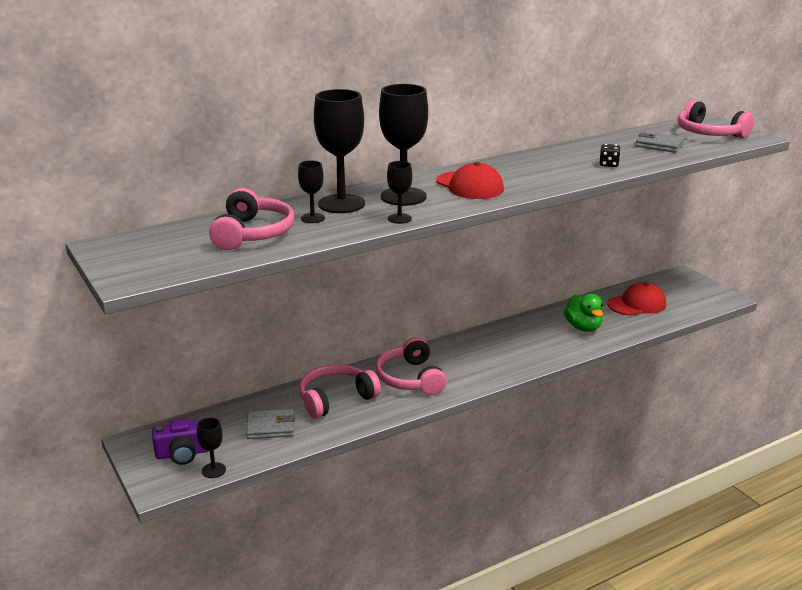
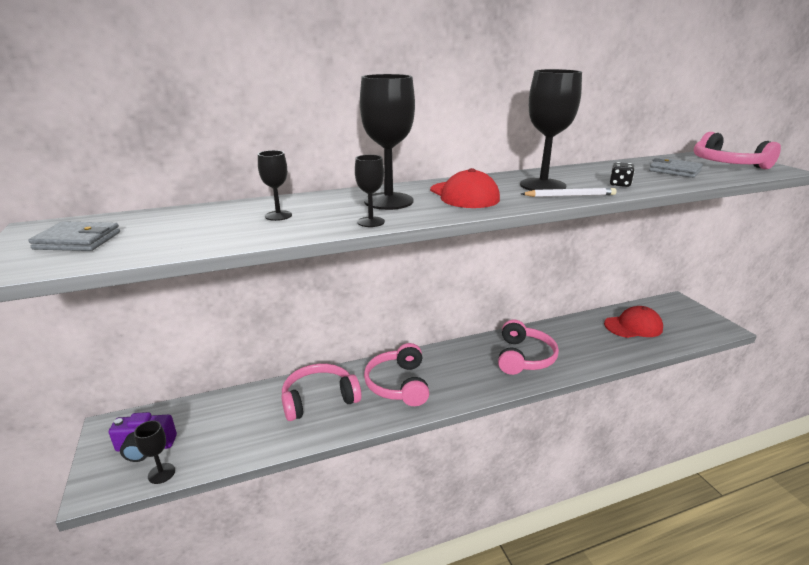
camera: 10 degrees right, 0 degrees up
pink headphones [209,188,294,250] -> pink headphones moved to [498,319,559,375]
grey wallet [246,409,295,439] -> grey wallet moved to [28,221,120,251]
black goblet [314,89,365,213] -> black goblet moved to [520,69,582,191]
green duck [564,294,603,332] -> none
none -> white pencil [521,188,617,197]

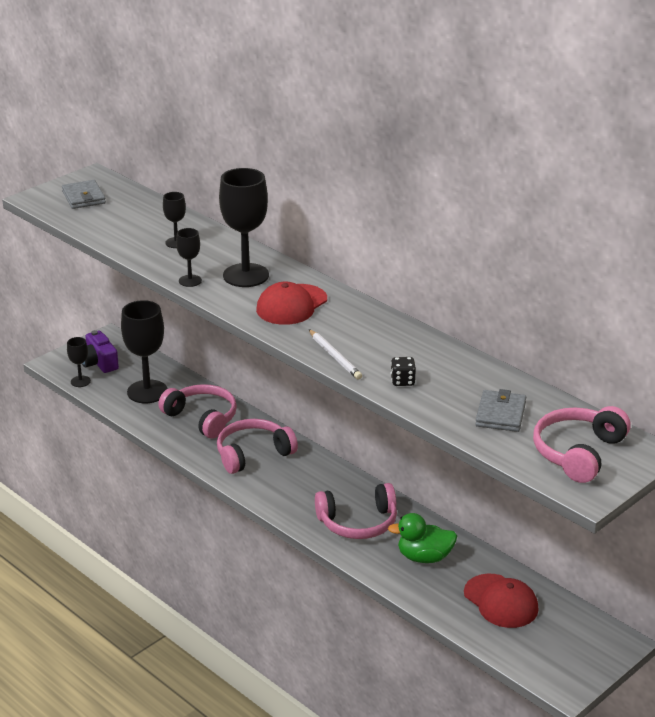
camera: 65 degrees right, 5 degrees up
black goblet [520,69,582,191] -> black goblet moved to [121,300,168,403]
none -> green duck [388,513,457,563]

